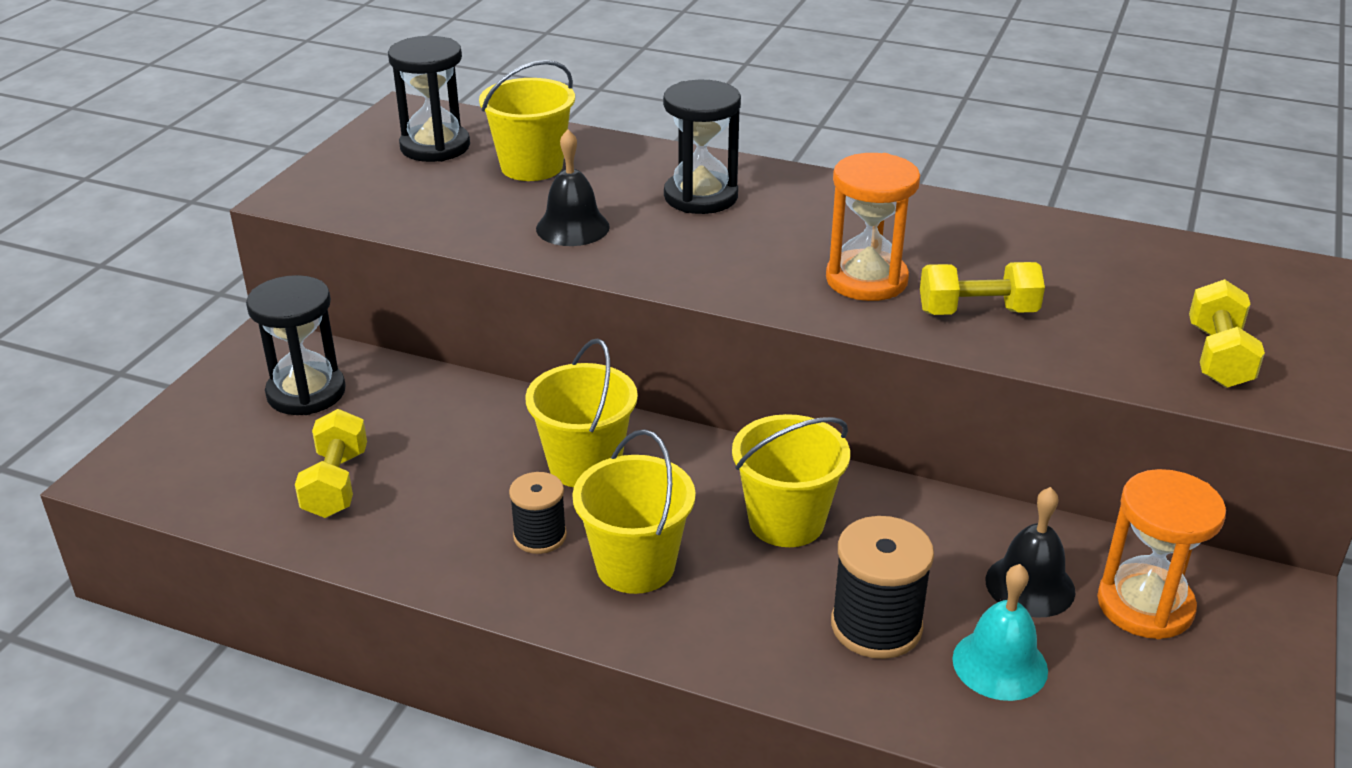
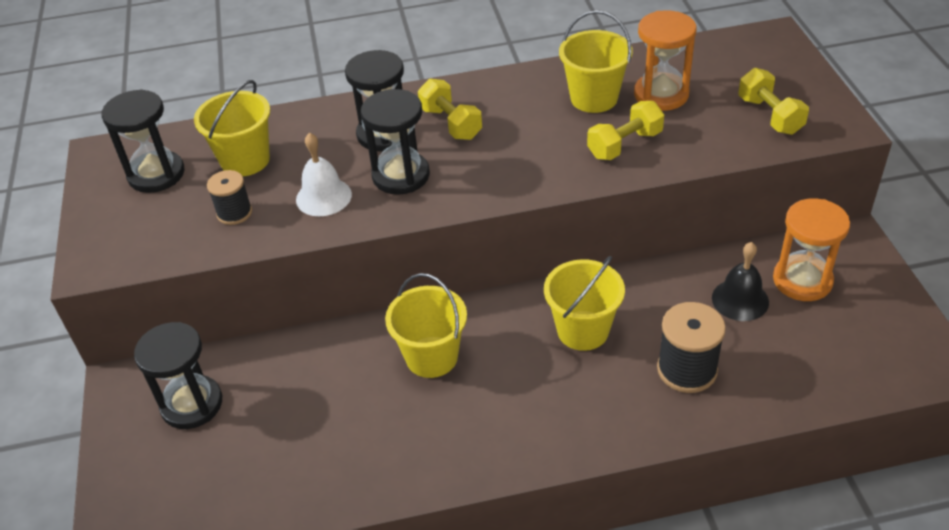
camera: 30 degrees left, 10 degrees up
yellow dumbbell [295,409,367,518] -> yellow dumbbell moved to [418,79,482,140]
black spool [509,472,567,554] -> black spool moved to [207,170,252,225]
black bell [536,130,610,246] -> white bell [296,133,352,216]
yellow bucket [572,429,696,594] -> yellow bucket moved to [559,10,633,113]
orange hourglass [826,153,920,301] -> orange hourglass moved to [634,10,697,111]
turquoise bell [952,564,1048,701] -> none
none -> black hourglass [361,89,430,195]

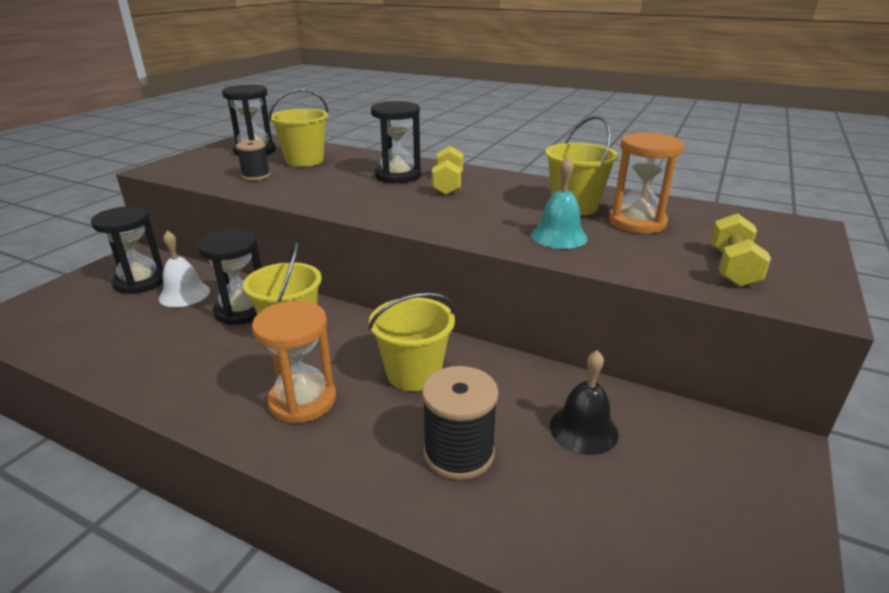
camera: 35 degrees right, 15 degrees down
white bell [296,133,352,216] -> white bell moved to [159,230,210,307]
black hourglass [361,89,430,195] -> black hourglass moved to [197,229,261,325]
yellow dumbbell [587,101,664,160] -> turquoise bell [531,156,588,249]
orange hourglass [773,198,850,301] -> orange hourglass moved to [252,301,336,424]

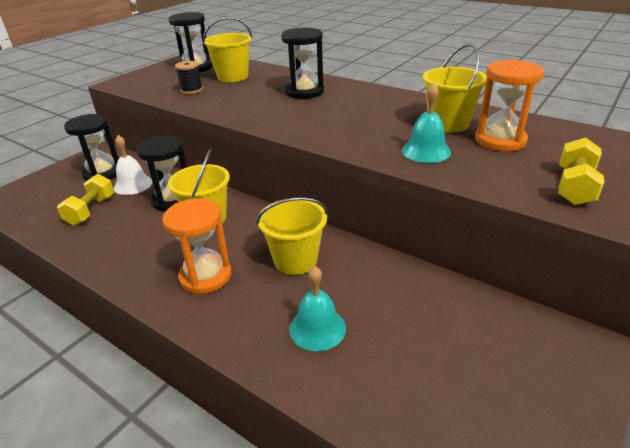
camera: 10 degrees right, 5 degrees up
black spool [422,366,499,480] -> turquoise bell [289,266,346,351]
yellow dumbbell [432,146,464,195] -> yellow dumbbell moved to [57,174,114,225]
black bell [550,350,618,455] -> none

